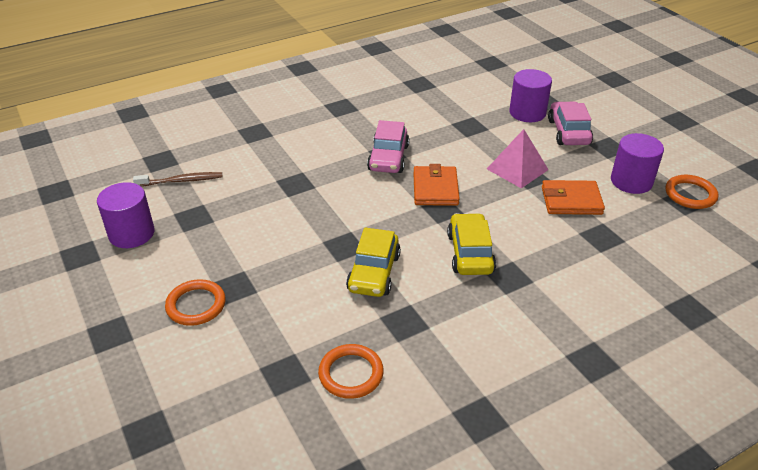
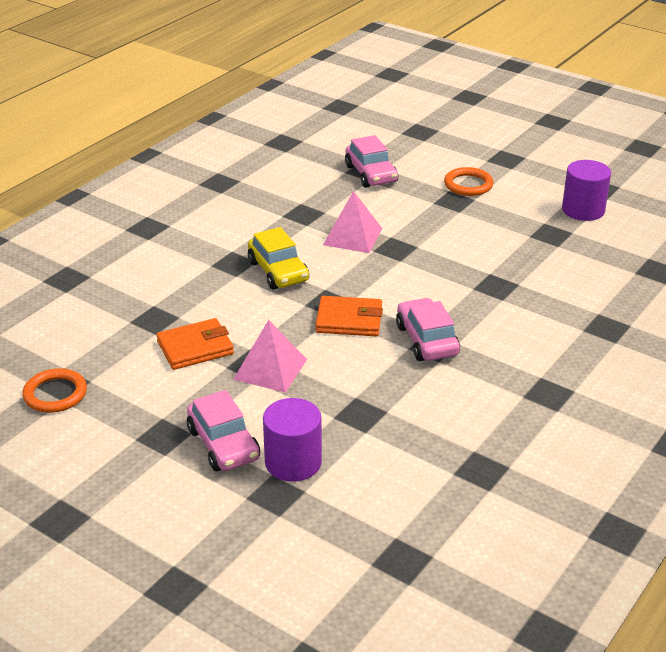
camera: 155 degrees right, 5 degrees down
brown toothbrush [133,172,222,187] -> none
orange ring [318,344,384,399] -> none
yellow car [346,228,401,297] -> pink pyramid [323,191,382,253]
orange wallet [413,164,460,206] -> orange wallet turned 60 degrees counterclockwise [315,296,383,336]
purple cylinder [611,133,664,194] -> none
none -> pink car [345,135,398,188]

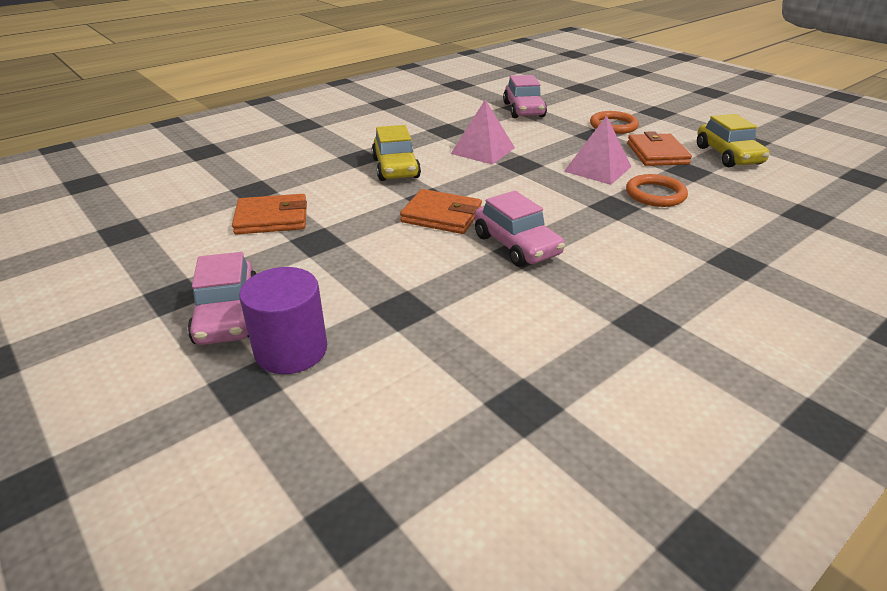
camera: 15 degrees right, 0 degrees up
orange ring [23,368,87,413] -> orange ring moved to [626,174,688,207]
pink pyramid [233,320,307,393] -> pink pyramid moved to [564,115,631,185]
pink car [396,298,460,361] -> pink car turned 150 degrees clockwise [474,191,565,267]
purple cylinder [562,160,611,221] -> yellow car [697,114,770,167]
none -> orange wallet [627,131,692,166]

